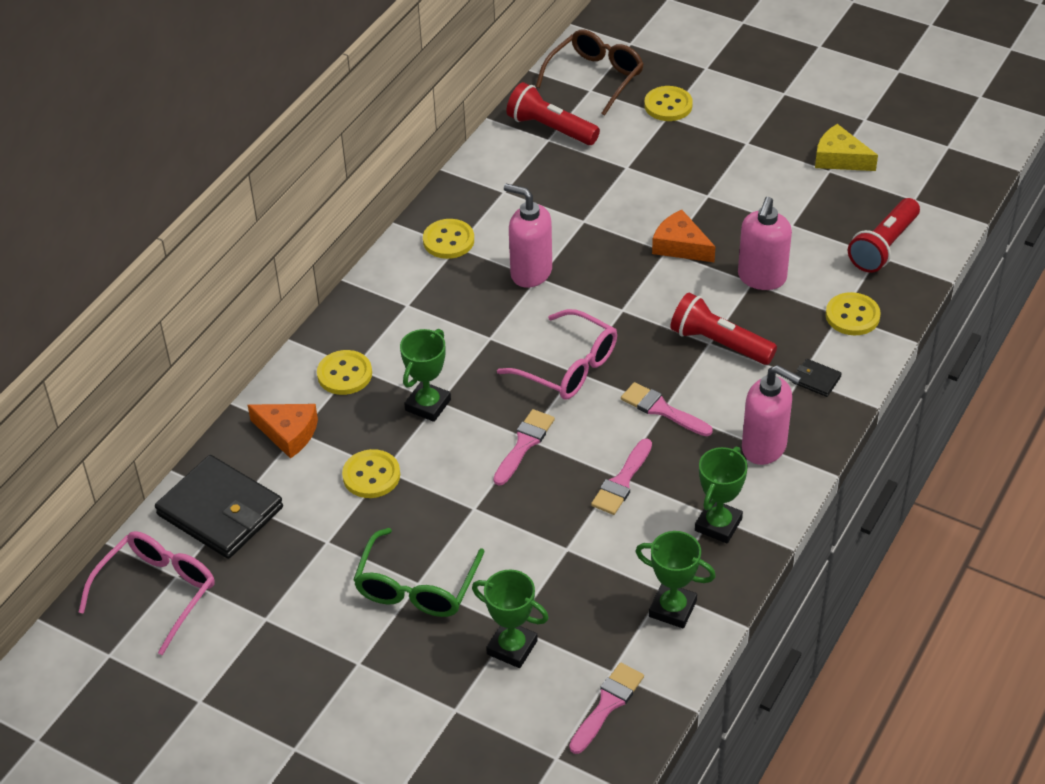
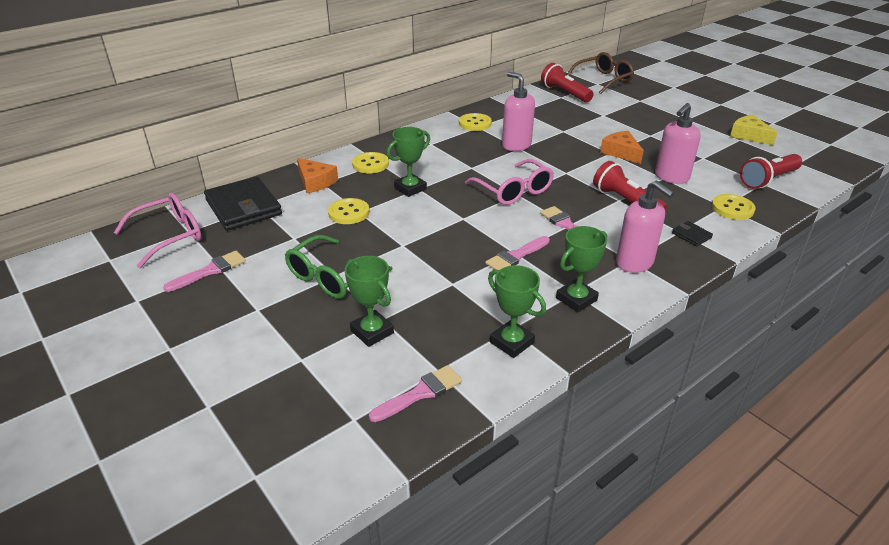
camera: 20 degrees right, 10 degrees down
pink brush [493,409,555,486] -> pink brush moved to [163,251,246,292]
yellow button [644,86,693,121] -> none

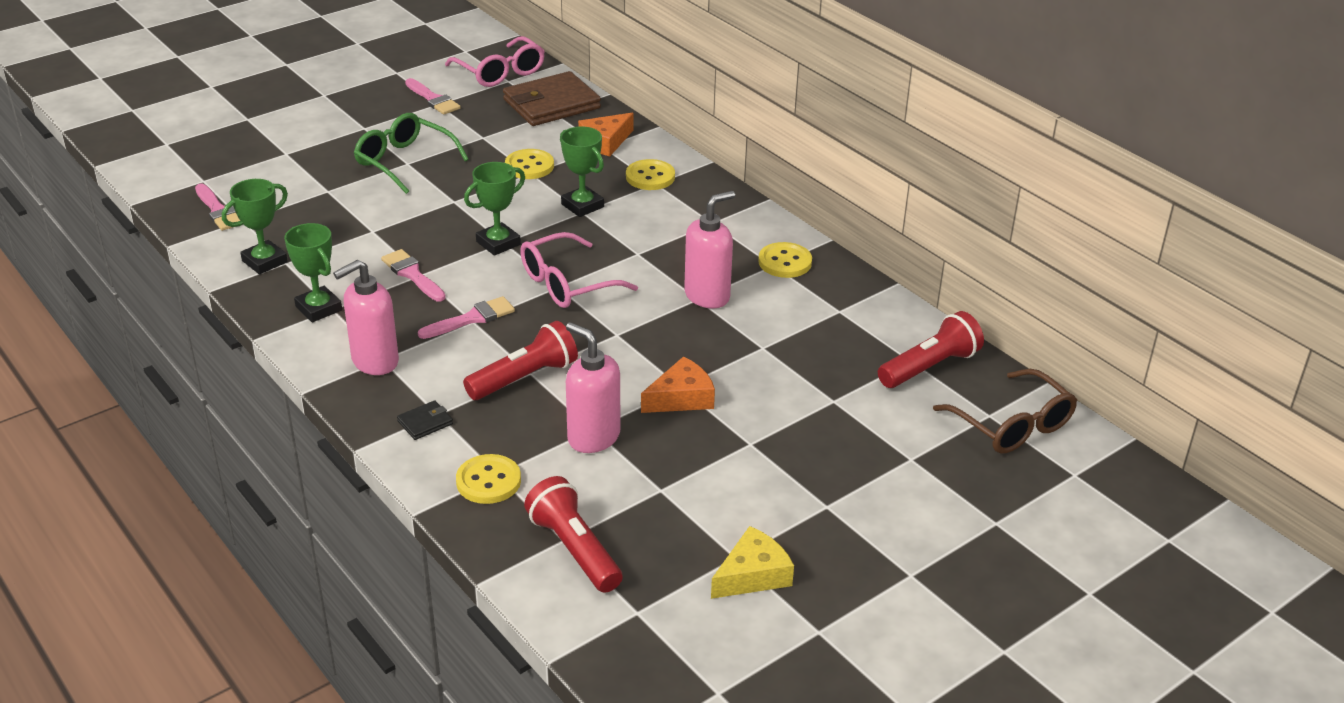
camera: 90 degrees right, 0 degrees up
black wallet [204,176,282,231] -> brown wallet [503,71,601,126]
green trophy [345,256,394,347] -> green trophy moved to [464,162,525,256]

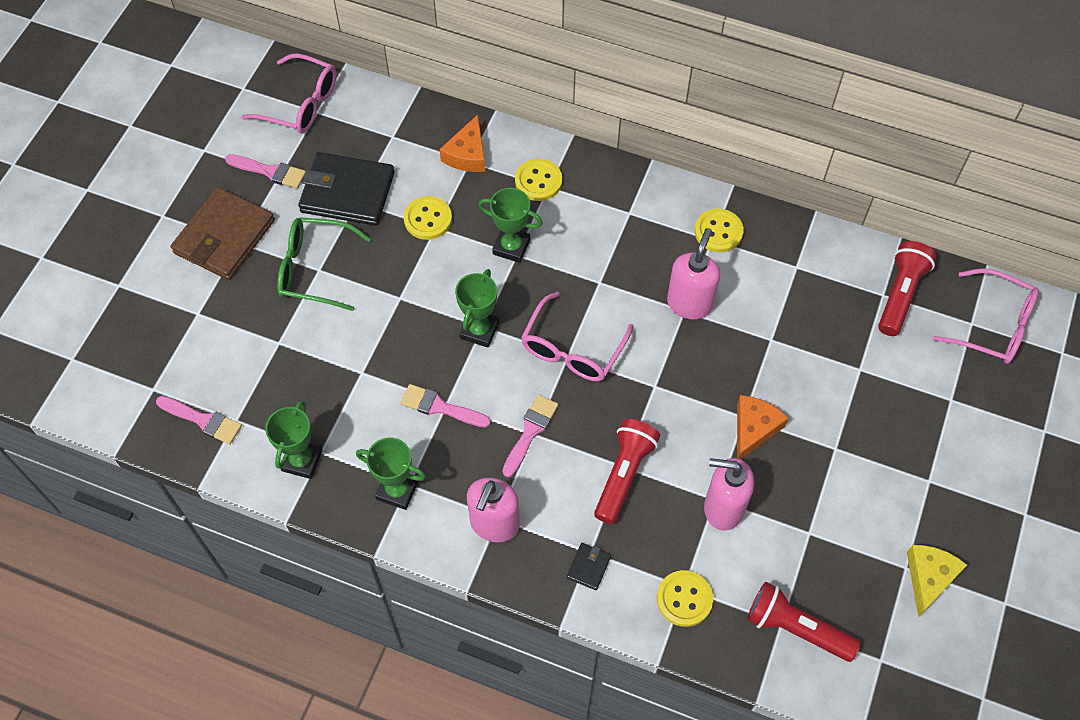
camera: 30 degrees left, 25 degrees up
brown wallet [503,71,601,126] -> brown wallet moved to [171,187,275,280]
brown glasses [933,369,1077,454] -> pink glasses [933,268,1039,364]
none -> black wallet [298,152,395,226]

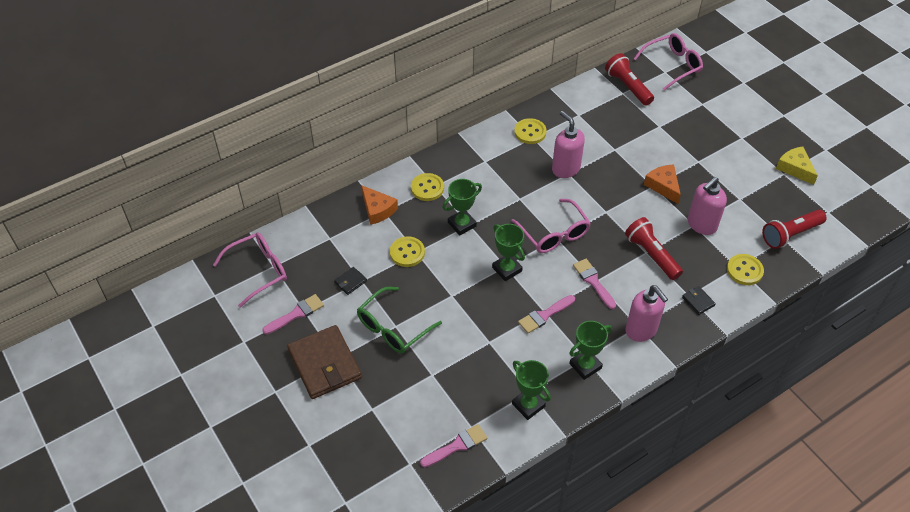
camera: 55 degrees left, 10 degrees down
black wallet [298,152,395,226] -> black wallet [334,267,367,295], size x0.42

